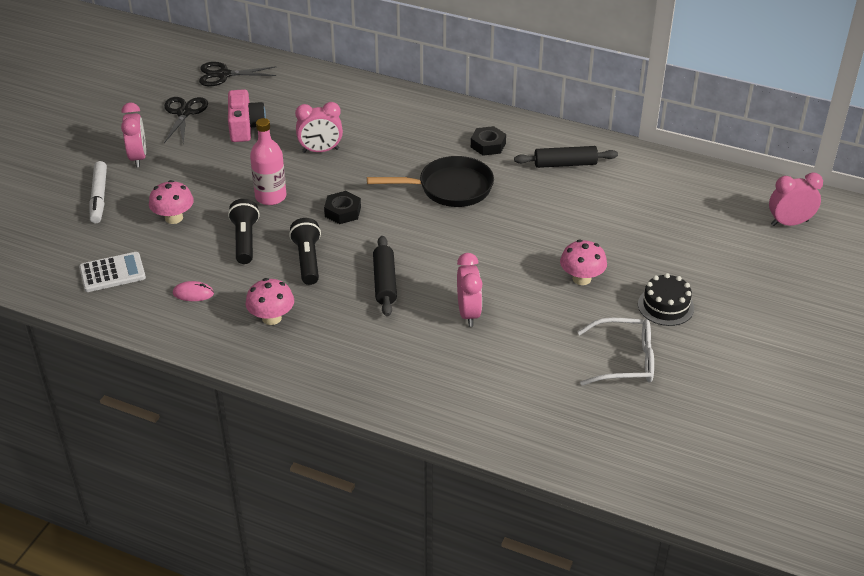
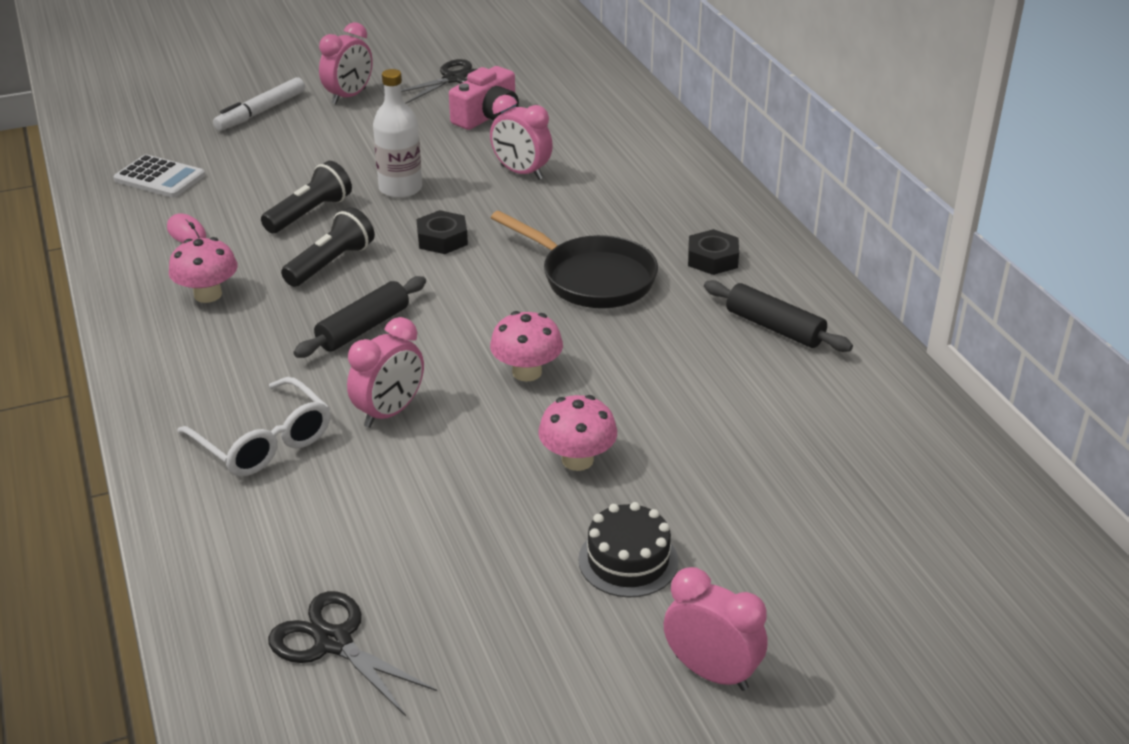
camera: 45 degrees right, 5 degrees down
pink mushroom [149,180,194,224] -> pink mushroom moved to [490,311,563,382]
black scissors [199,62,276,86] -> black scissors moved to [268,591,437,716]
pink bottle [250,118,286,205] -> white bottle [373,69,422,198]
white glasses [578,318,654,386] -> white glasses moved to [177,377,330,477]
pink clock [769,173,823,226] -> pink clock moved to [663,567,767,691]

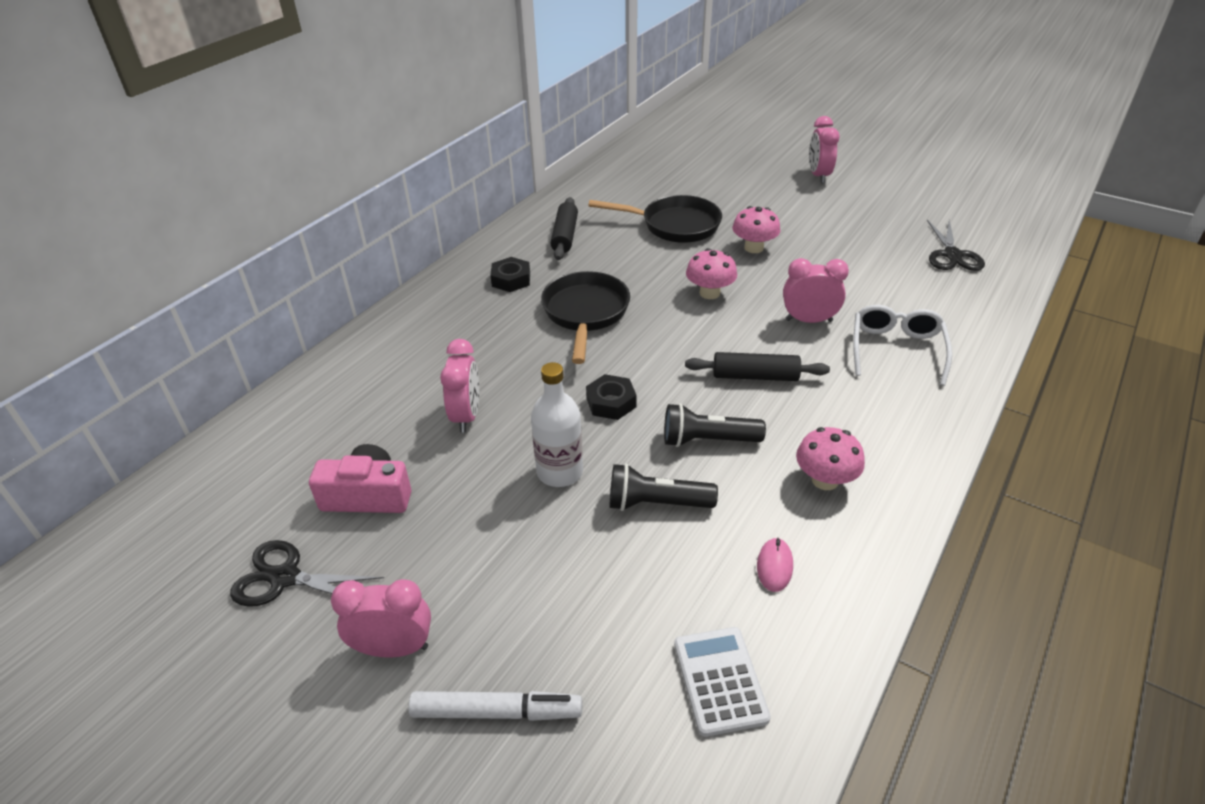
camera: 125 degrees left, 5 degrees up
black cake [578,502,678,597] -> none
none -> black pan [588,195,722,243]

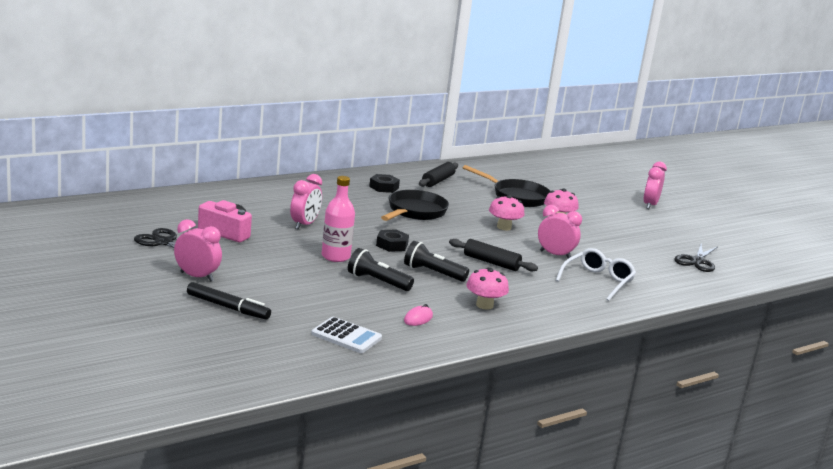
camera: 20 degrees right, 20 degrees down
white marker [408,691,582,721] -> black marker [187,282,271,320]
white bottle [531,362,583,487] -> pink bottle [322,176,355,262]
white calculator [674,627,771,737] -> white calculator turned 105 degrees clockwise [311,317,382,353]

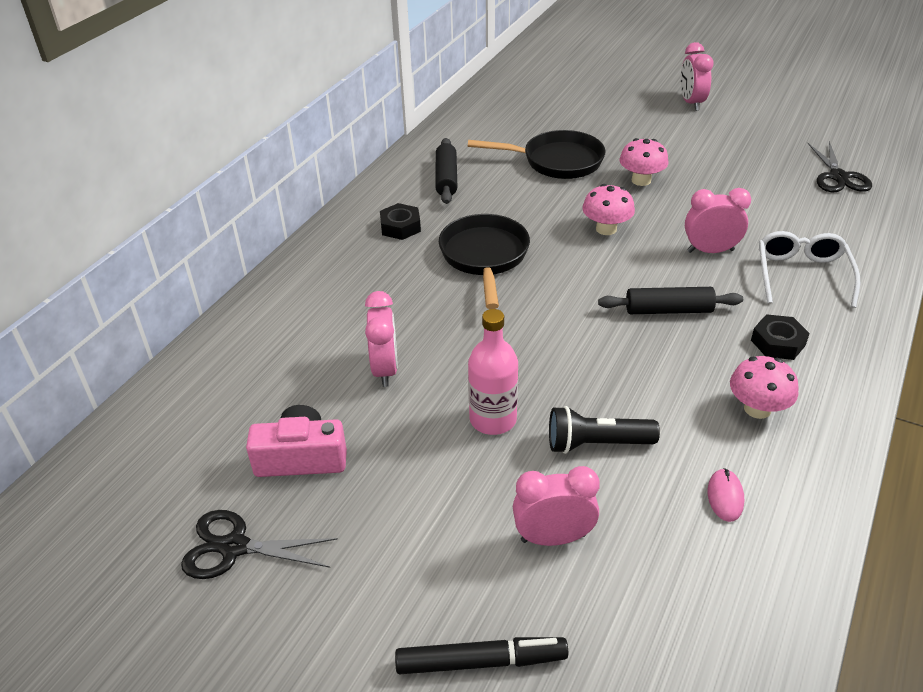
camera: 25 degrees left, 20 degrees up
pink clock [174,219,222,282] -> pink clock moved to [513,466,600,546]
white calculator [311,317,382,353] -> none
black nut [376,229,409,252] -> black nut moved to [751,314,810,360]
black flashlight [404,241,469,282] -> none

